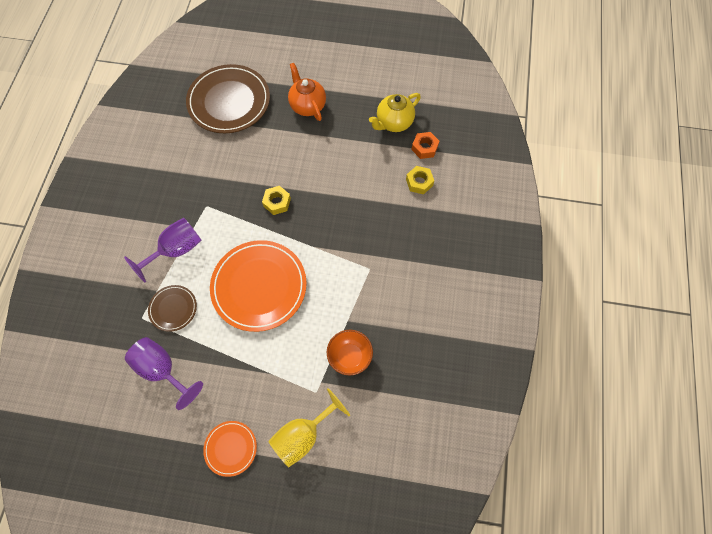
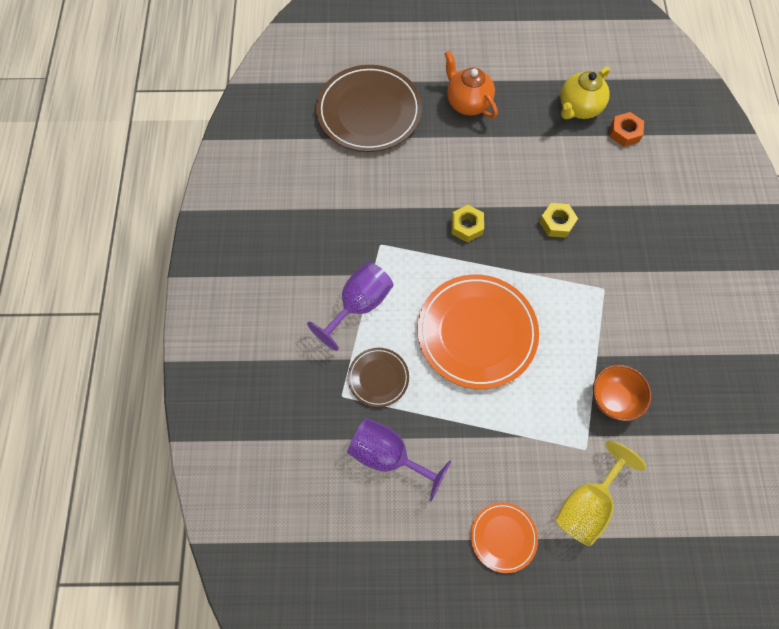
camera: 10 degrees left, 0 degrees up
yellow nut [406,166,434,194] -> yellow nut moved to [539,203,578,238]

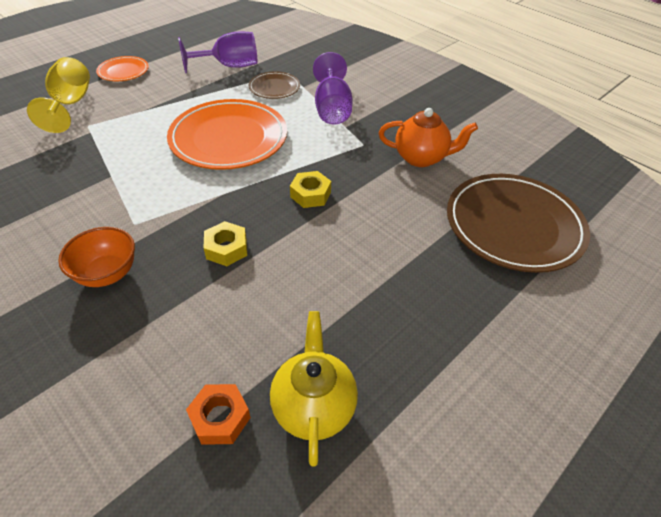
camera: 135 degrees right, 20 degrees down
orange teapot [444,50,498,118] -> orange teapot moved to [379,108,478,167]
orange bowl [593,365,651,421] -> orange bowl moved to [58,227,135,287]

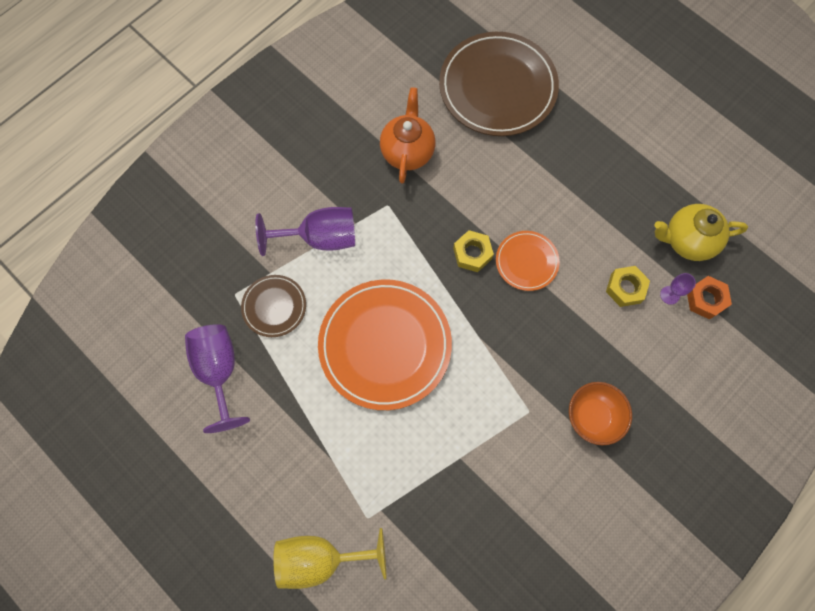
camera: 90 degrees left, 25 degrees up
orange plate [96,56,149,81] -> orange plate moved to [496,231,560,291]
yellow nut [203,221,247,266] -> yellow nut moved to [606,266,650,307]
none -> purple goblet [660,273,696,305]

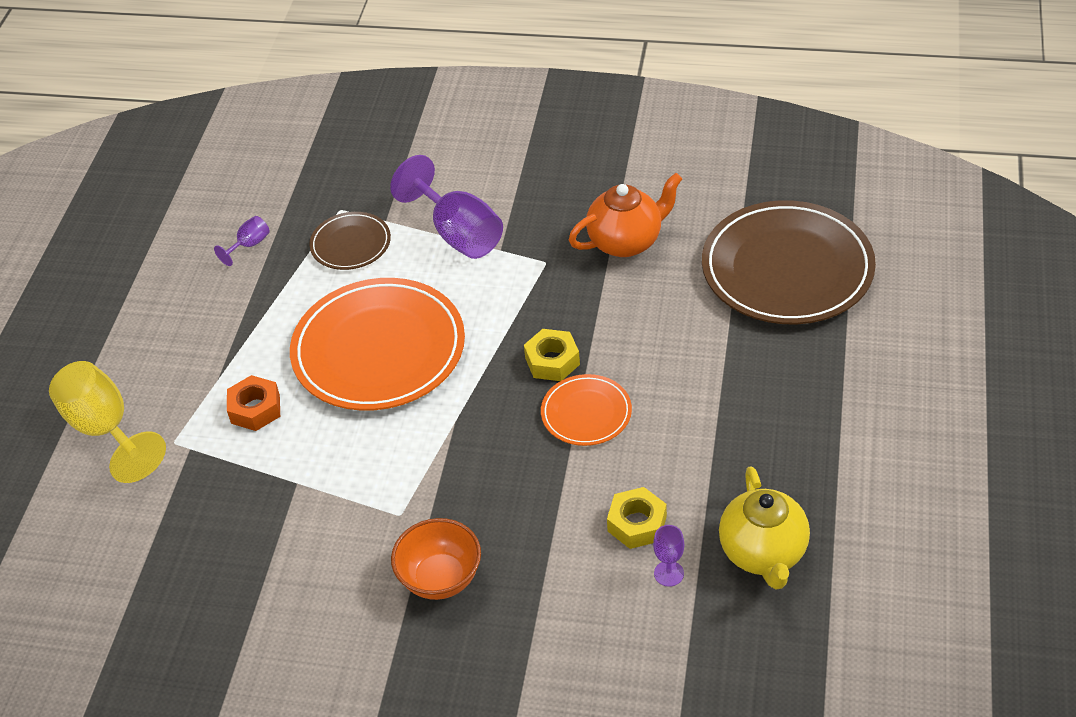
camera: 60 degrees right, 25 degrees down
purple goblet [185,324,250,433] -> purple goblet [214,216,270,266], size x0.46
yellow teapot [654,204,748,261] -> yellow teapot turned 150 degrees counterclockwise [719,466,810,589]
orange nut [687,276,732,320] -> orange nut moved to [227,375,280,431]

